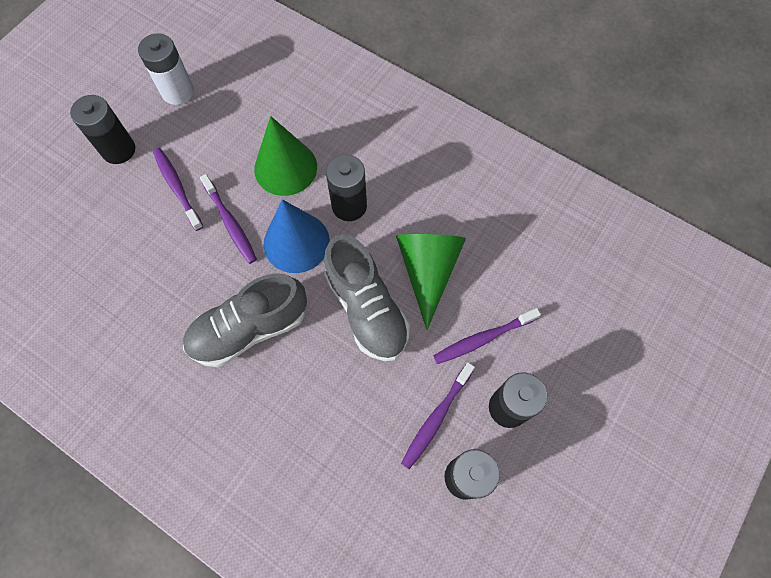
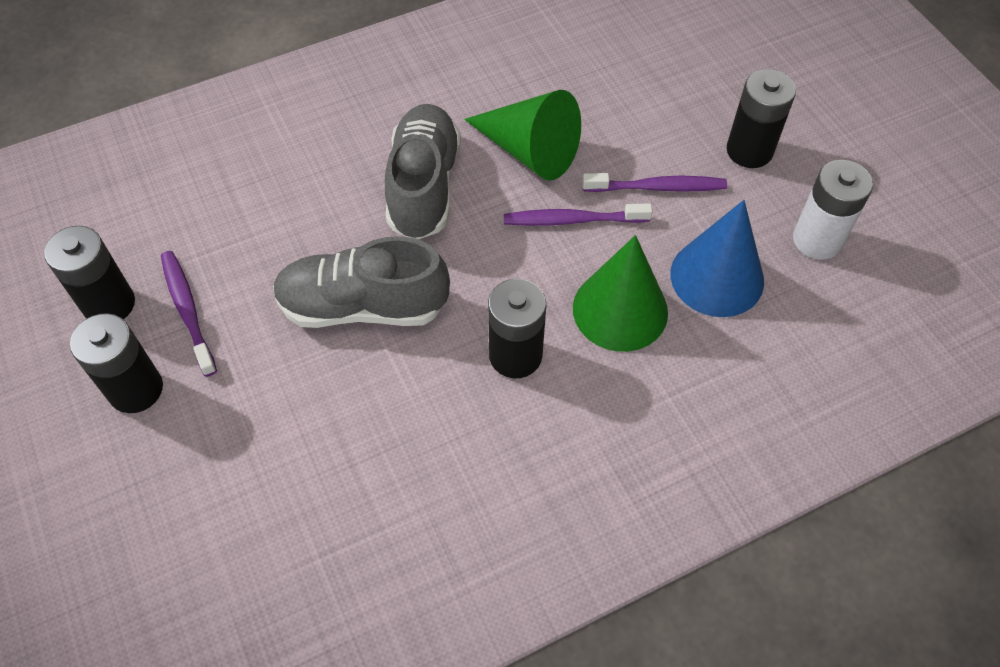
camera: 120 degrees right, 10 degrees down
blue cone [263,199,330,273] -> blue cone moved to [671,200,764,317]
green cone [396,234,466,330] -> green cone moved to [464,90,581,181]
purple toothbrush [434,308,541,364] -> none

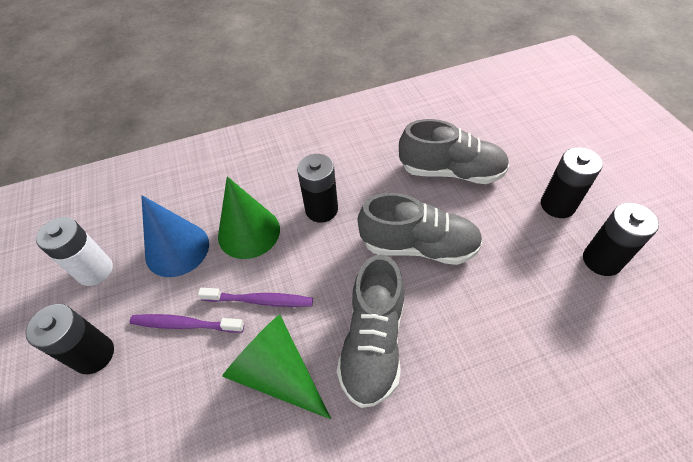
camera: 170 degrees left, 5 degrees down
purple toothbrush [161,251,217,377] -> none
none -> grey shoe [399,119,509,184]

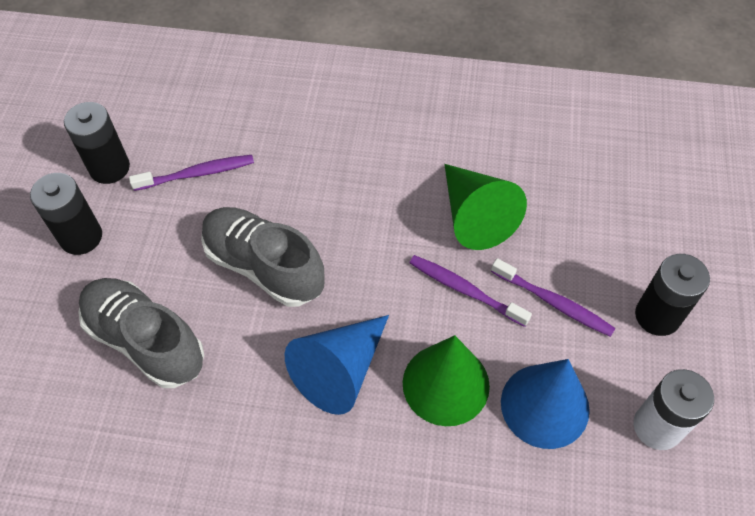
camera: 155 degrees left, 5 degrees up
black battery [297,154,338,223] -> blue cone [285,315,389,415]
grey shoe [337,254,404,408] -> none
none -> purple toothbrush [129,155,254,191]

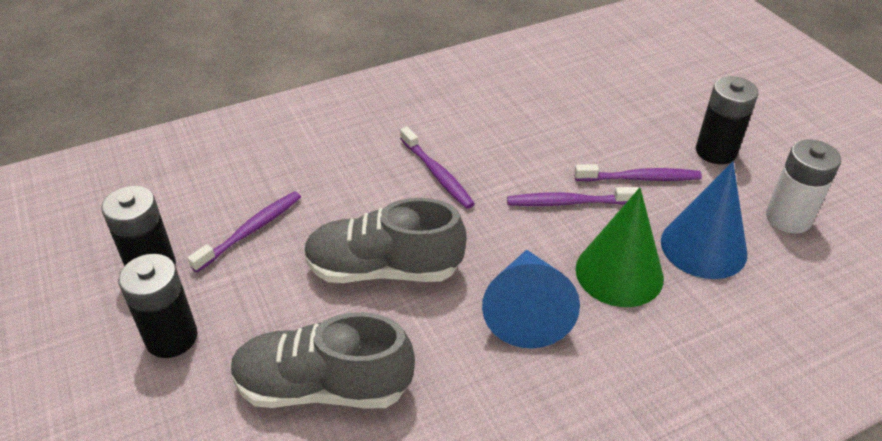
camera: 35 degrees left, 15 degrees down
green cone [444,164,527,250] -> none
none -> purple toothbrush [400,127,475,209]

